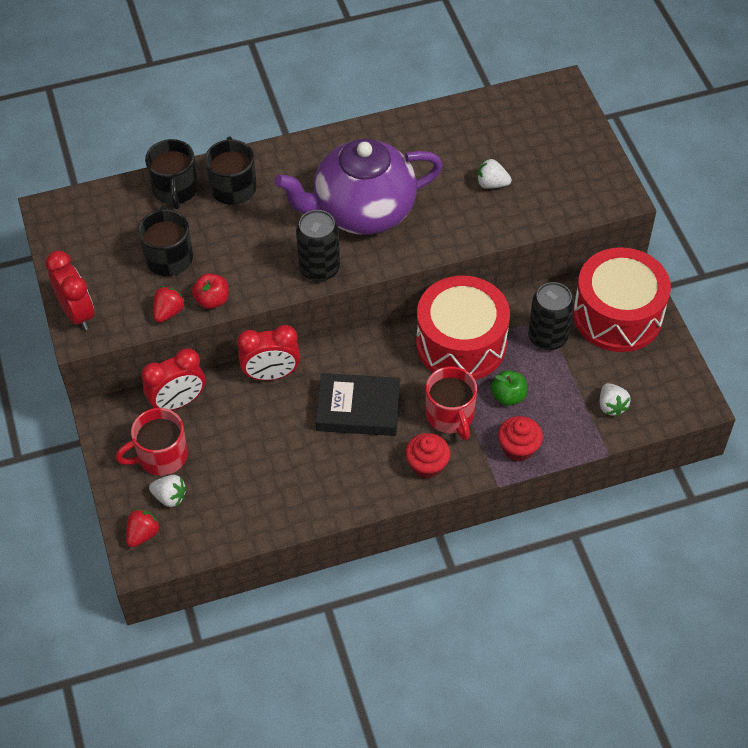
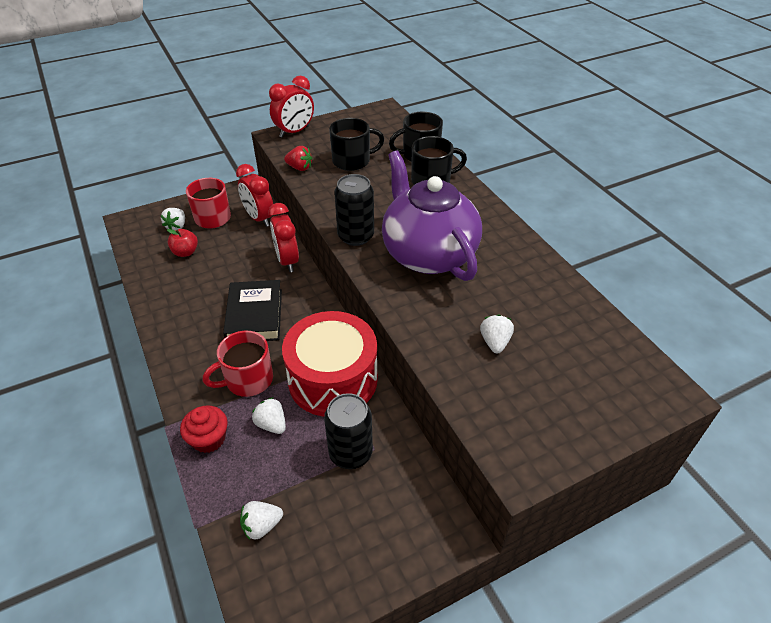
camera: 80 degrees right, 10 degrees down
red strawberry [126,509,160,547] -> none
red apple [192,273,228,309] -> red apple moved to [167,229,198,257]
red cupcake [405,433,450,479] -> none
green apple [491,370,527,406] -> white strawberry [252,397,286,434]
red drum [573,247,671,352] -> none

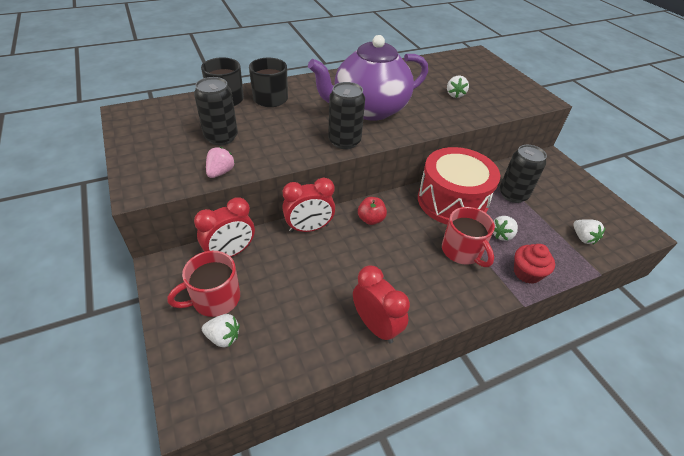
camera: 90 degrees left, 0 degrees up
red apple [167,229,198,257] -> red apple moved to [358,197,387,225]
black book [223,280,282,341] -> none
red clock [269,76,314,138] -> red clock moved to [353,265,410,344]
red strawberry [284,146,312,171] -> pink strawberry [206,147,235,178]
black mug [329,118,384,171] -> black can [194,77,238,145]
white strawberry [480,314,514,353] -> white strawberry turned 90 degrees counterclockwise [447,76,469,98]

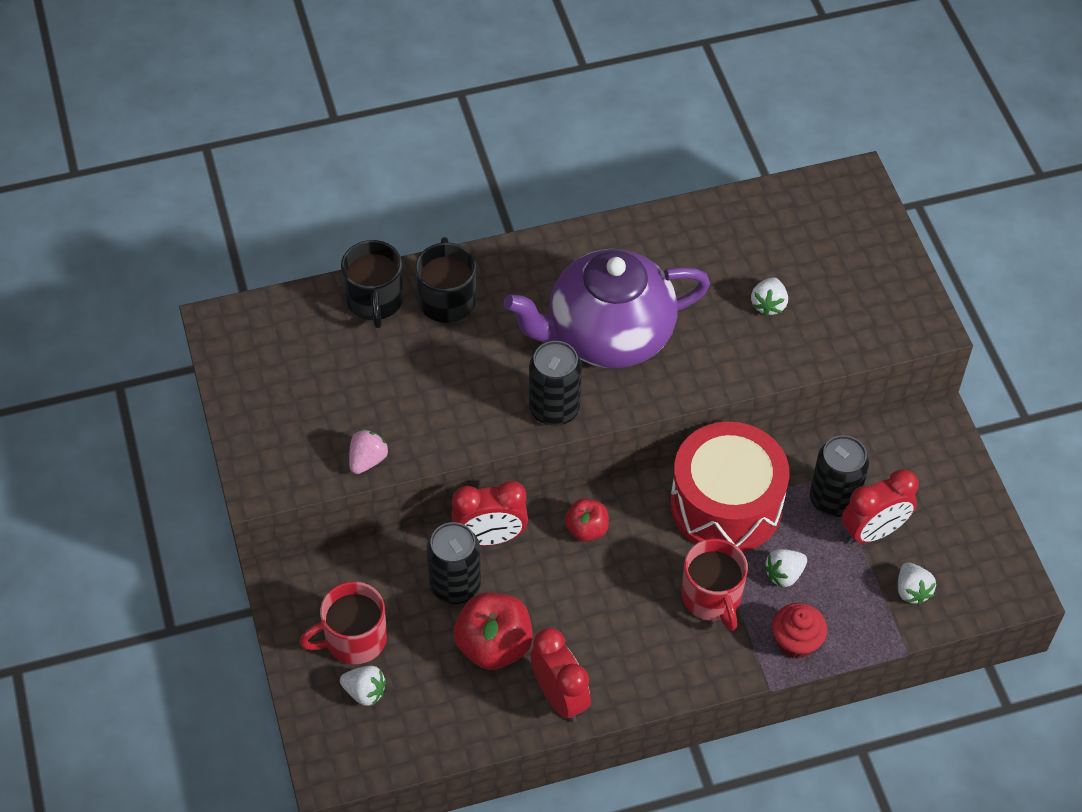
camera: 10 degrees right, 10 degrees up
black can [194,77,238,145] -> black can moved to [427,522,481,604]
red clock [194,197,255,257] -> red clock moved to [842,469,919,544]
none -> red apple [454,592,533,670]

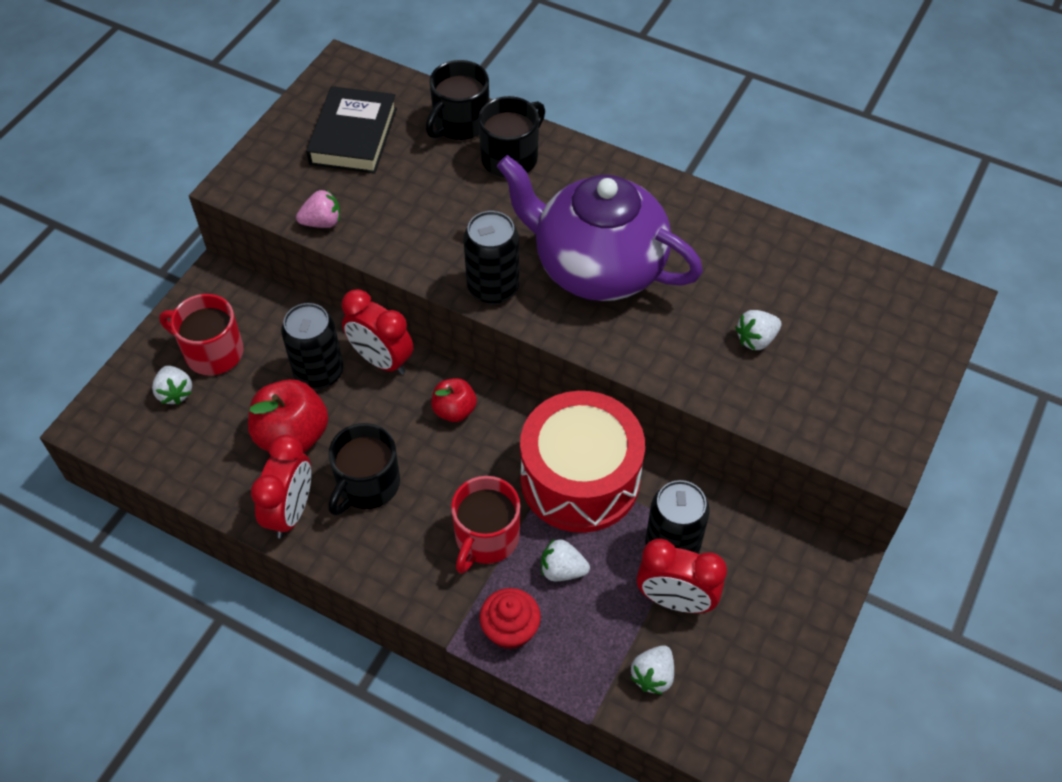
camera: 45 degrees right, 0 degrees up
none -> black book [306,86,397,174]
none -> black mug [328,423,400,515]

